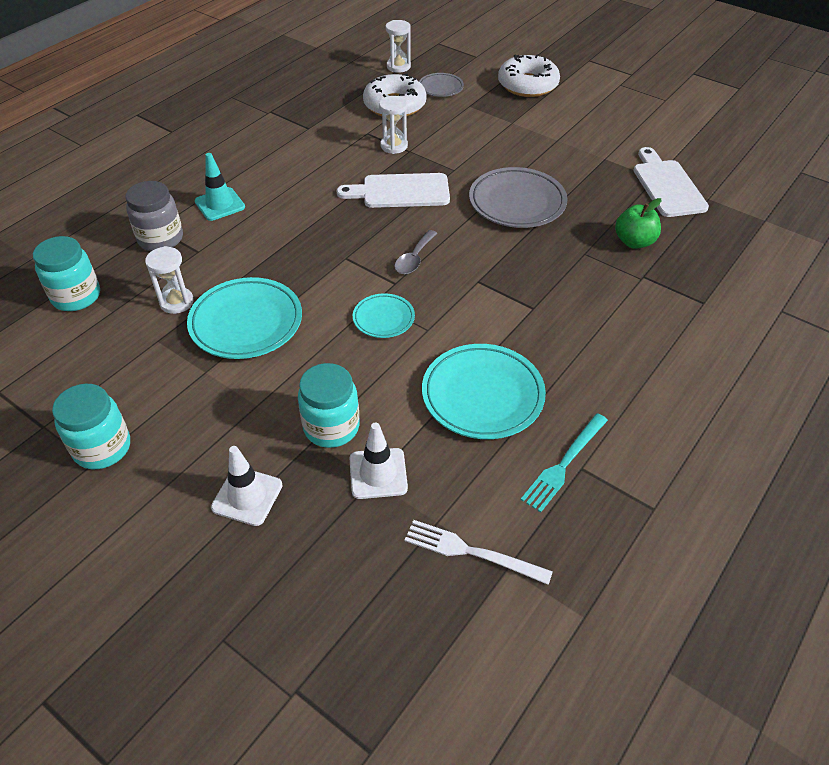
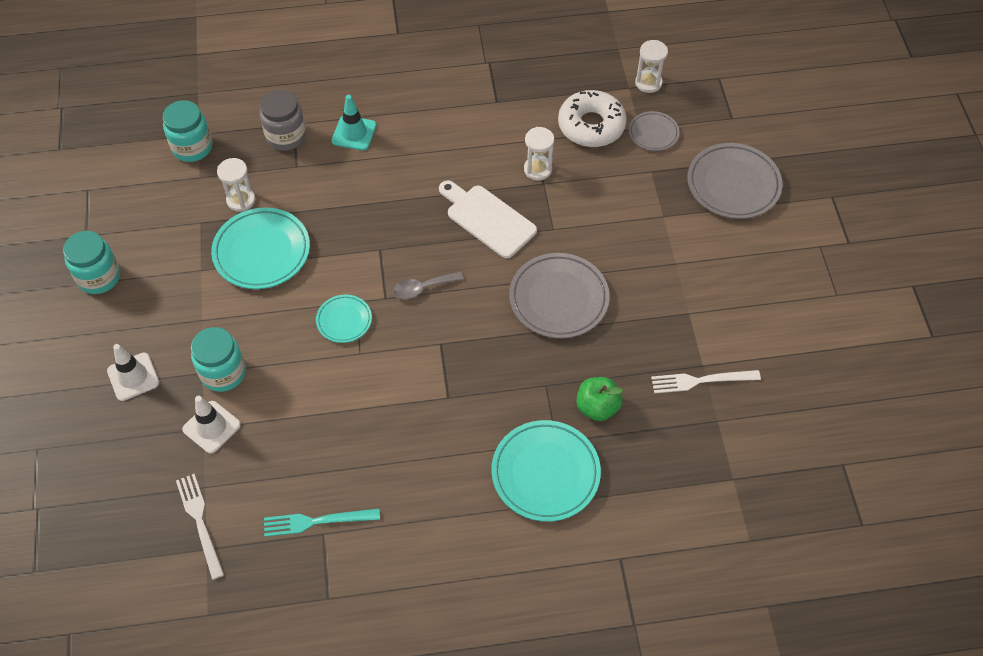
camera: 45 degrees right, 10 degrees up
turquoise plate [422,344,546,439] -> turquoise plate moved to [491,420,601,522]
white donut [498,54,560,97] -> grey plate [687,143,782,219]
white cutting board [633,147,709,217] -> white fork [651,370,761,393]

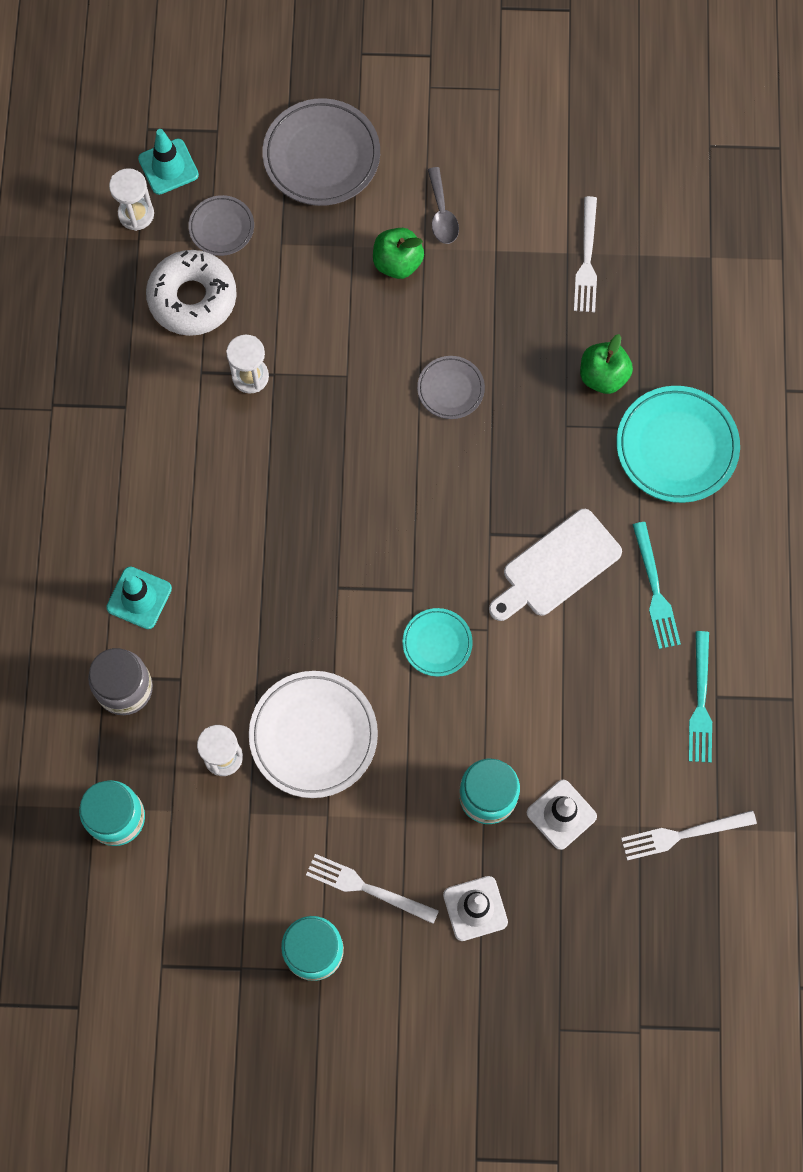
camera: 80 degrees left, 15 degrees up
turquoise plate [211,207,310,289] -> white plate [249,671,378,798]
grey spoon [393,272,464,299] -> grey spoon moved to [428,167,459,244]
white cutting board [439,180,537,258] -> white cutting board moved to [489,509,622,621]
grey plate [509,253,610,338] -> grey plate [417,356,485,419], size x0.55
none -> turquoise traffic cone [138,129,199,195]
none -> white fork [306,854,439,924]
none -> green apple [373,228,424,279]
none -> turquoise fork [632,522,681,649]

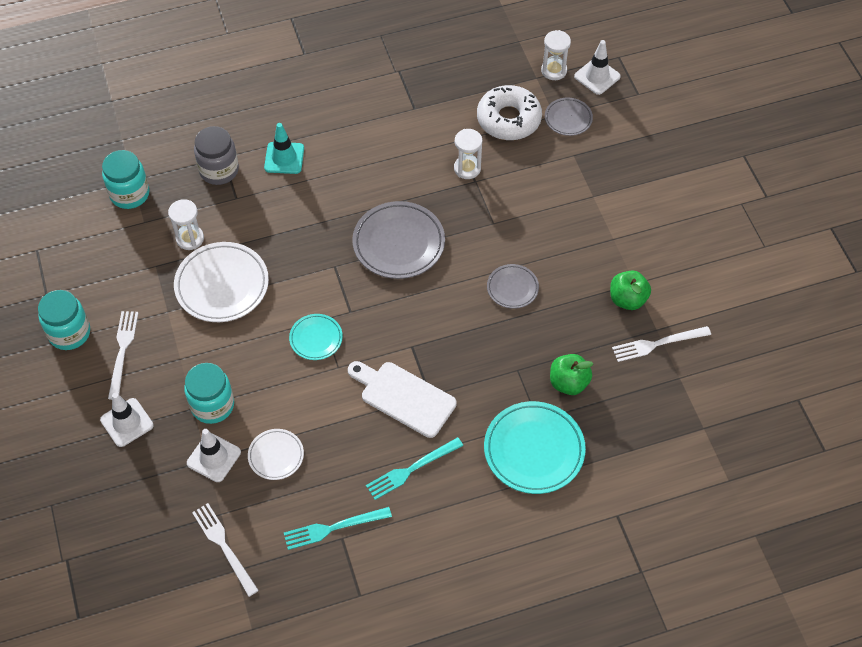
camera: 70 degrees right, 15 degrees down
turquoise traffic cone [138,129,199,195] -> white traffic cone [574,40,621,95]
grey plate [262,98,380,206] -> grey plate moved to [352,201,445,279]
green apple [373,228,424,279] -> green apple moved to [610,270,651,310]
grey spoon [428,167,459,244] -> none
none -> white plate [248,429,304,480]

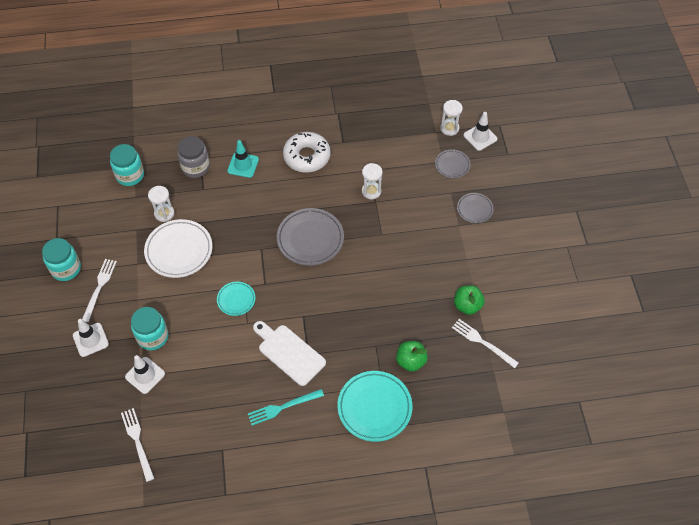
camera: 10 degrees right, 0 degrees up
white plate [248,429,304,480] -> none
turquoise fork [284,507,392,550] -> none
white donut [477,85,542,140] -> white donut moved to [283,132,330,173]
grey plate [487,264,539,309] -> grey plate moved to [457,193,494,223]
white fork [612,326,711,362] -> white fork turned 45 degrees clockwise [452,319,519,368]

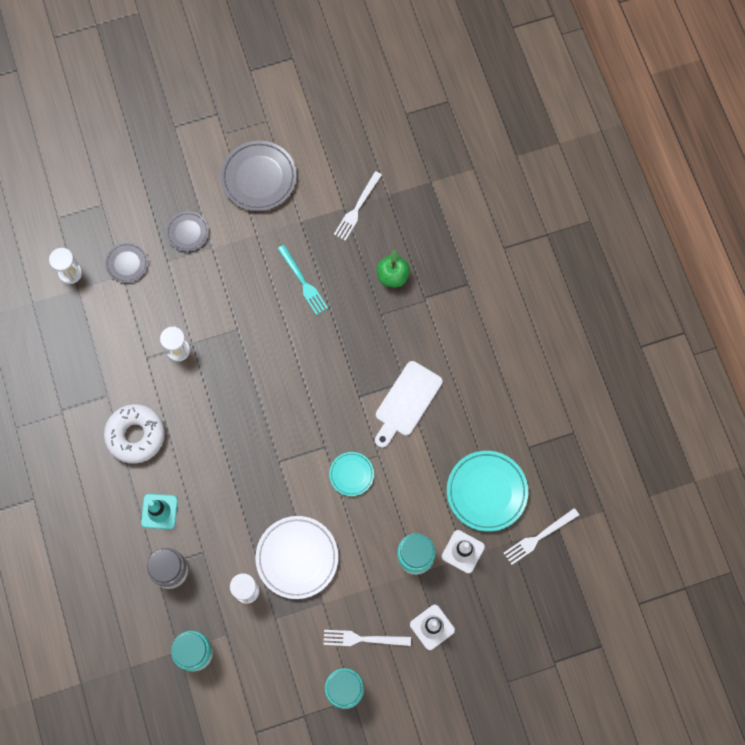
camera: 100 degrees left, 15 degrees up
turquoise fork [248,389,324,426] -> turquoise fork moved to [277,245,328,315]
grey plate [277,208,344,266] -> grey plate moved to [220,141,297,211]
turquoise plate [337,371,412,442] -> turquoise plate moved to [447,451,528,532]
green apple [454,285,485,315] -> none
white traffic cone [464,112,497,151] -> none

